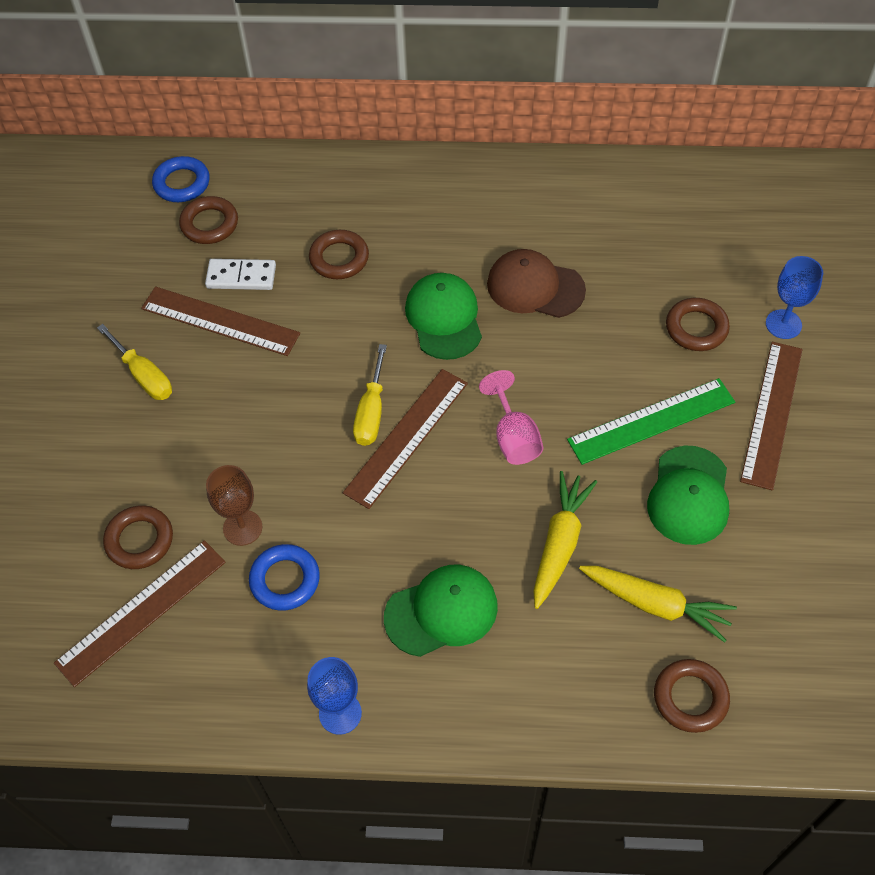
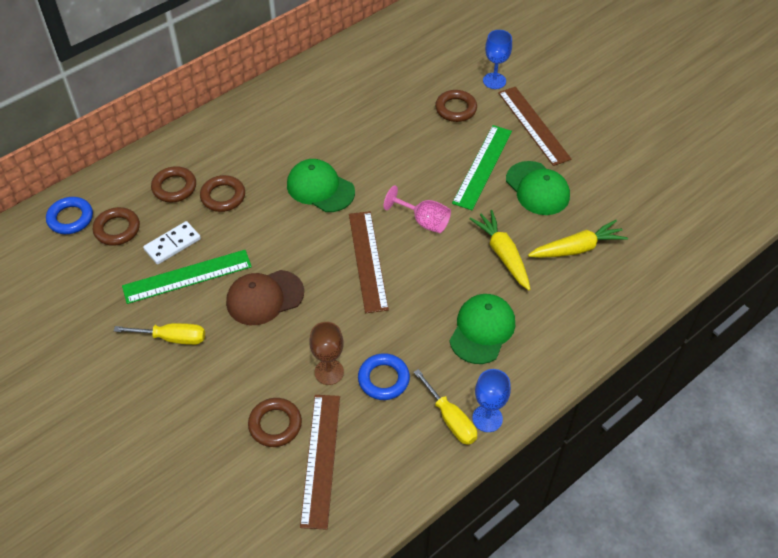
camera: 45 degrees left, 5 degrees down
brown ruler [141,286,300,356] -> green ruler [122,250,252,304]
yellow screwdriver [353,344,387,446] -> yellow screwdriver moved to [414,369,477,445]
brown cap [487,249,586,318] -> brown cap moved to [226,270,304,325]
brown ring [654,659,730,733] -> brown ring moved to [151,166,196,202]

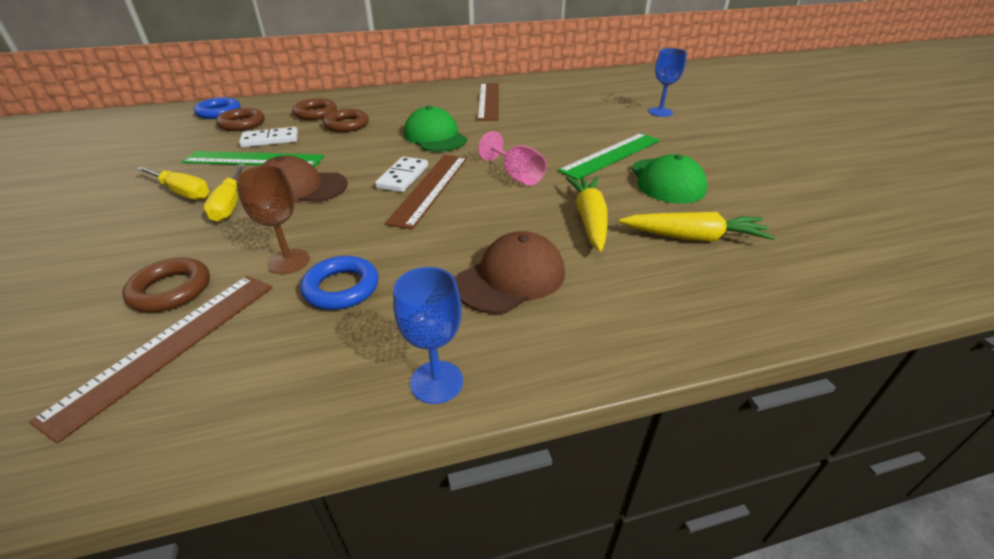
camera: 25 degrees right, 15 degrees down
yellow screwdriver [414,369,477,445] -> yellow screwdriver moved to [204,164,245,222]
brown ring [435,90,477,122] -> none
green cap [449,294,515,364] -> brown cap [455,231,565,314]
brown ruler [498,87,571,166] -> brown ruler moved to [477,83,499,121]
none -> white domino [375,157,428,192]

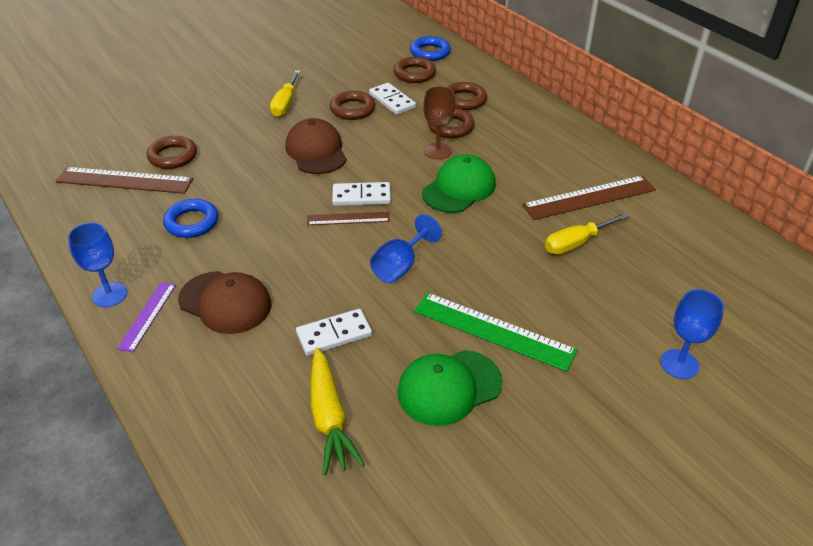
camera: 70 degrees right, 5 degrees up
green ruler [182,151,324,167] -> brown ring [330,91,375,120]
yellow screwdriver [204,164,245,222] -> yellow screwdriver moved to [545,213,629,255]
brown goblet [236,165,310,274] -> brown goblet moved to [423,86,455,160]
brown ruler [385,155,467,230] -> brown ruler [307,212,390,225], size x0.58
pink goblet [478,131,547,186] -> blue goblet [370,214,442,283]
yellow carrot [566,177,608,252] -> white domino [296,309,372,356]
none -> purple ruler [117,282,176,352]

